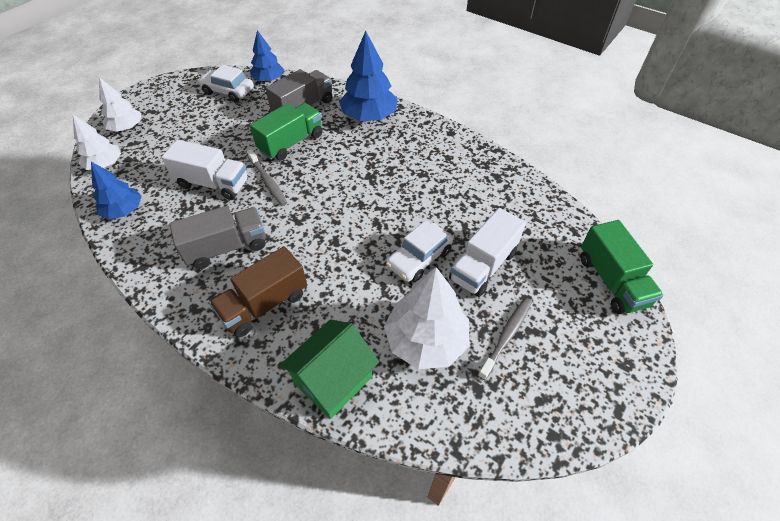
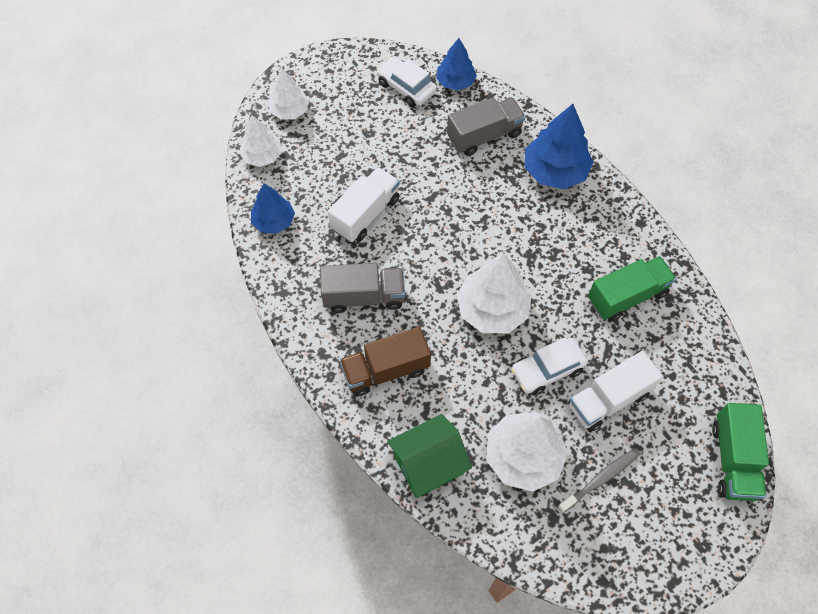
camera: 20 degrees right, 10 degrees up
white truck [162,140,248,200] -> white truck turned 90 degrees counterclockwise [328,167,400,242]
grey toothbrush [247,149,287,206] -> none
green truck [250,103,323,161] -> green truck moved to [588,256,676,322]
none -> white tree [457,254,532,333]

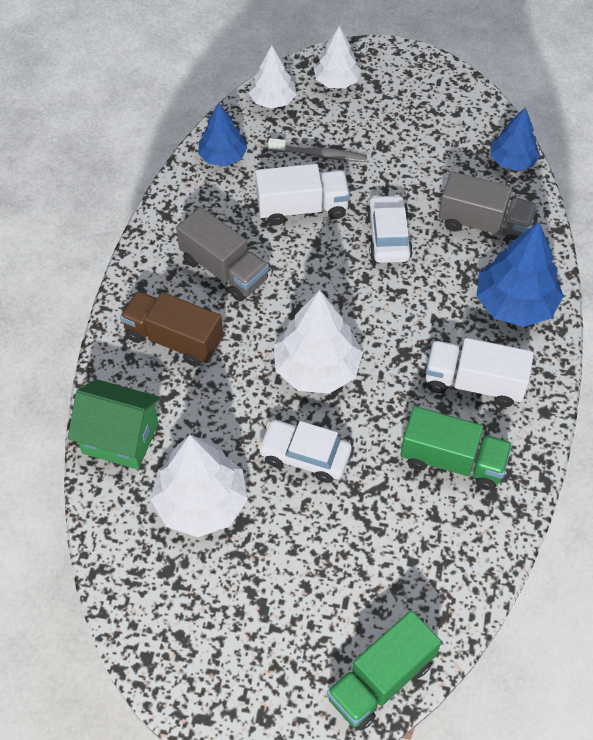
camera: 45 degrees right, 5 degrees down
white car [376,56,437,107] -> white car moved to [366,194,413,263]
grey toothbrush [558,448,640,513] -> grey toothbrush moved to [268,138,367,162]
white truck [568,351,663,432] -> white truck moved to [426,338,534,407]

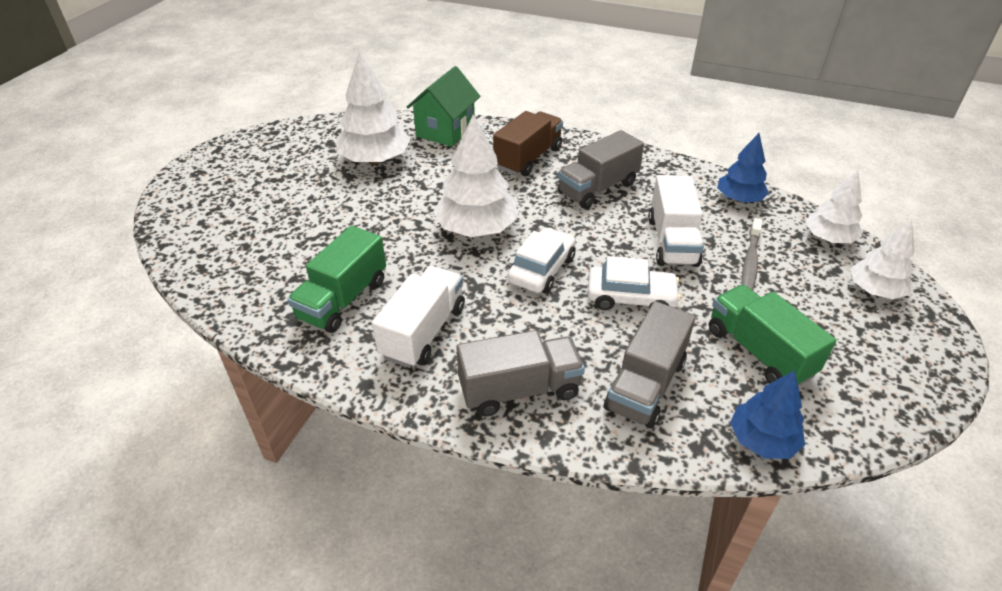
camera: 100 degrees right, 15 degrees down
white car [258,420,352,483] -> white car moved to [507,228,576,293]
green truck [327,610,441,731] -> green truck moved to [709,285,836,386]
blue tree [476,222,564,327] -> grey truck [456,330,585,416]

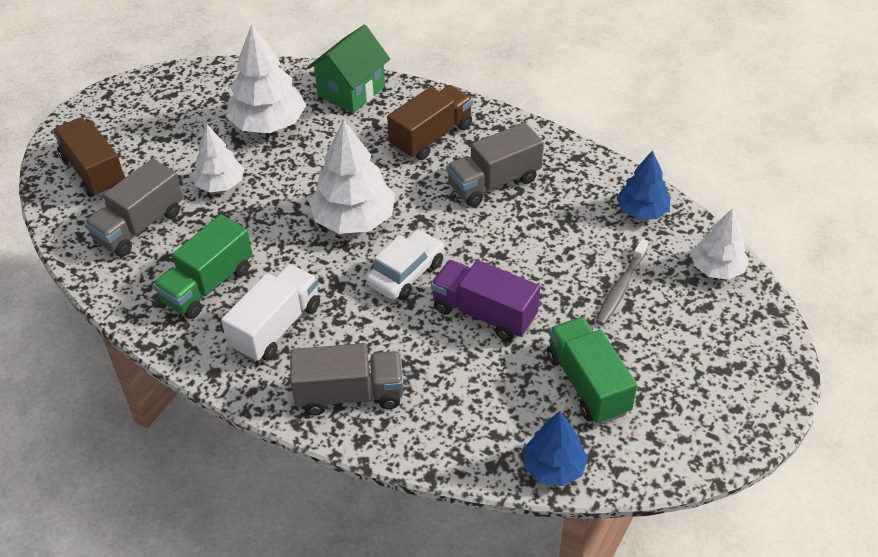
camera: 10 degrees right, 5 degrees up
white car [588,256,681,310] -> purple truck [431,260,540,341]
grey truck [604,301,696,428] -> grey truck moved to [84,159,183,257]
white truck [648,175,704,267] -> none
white tree [850,221,914,299] -> white tree moved to [192,125,244,192]
none -> brown truck [53,117,125,197]

